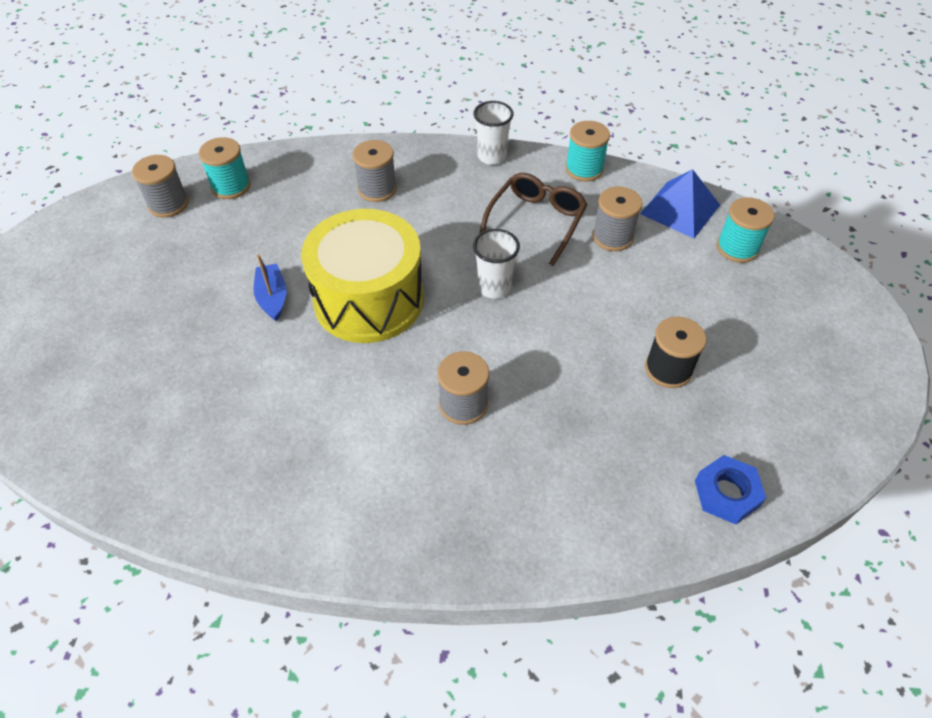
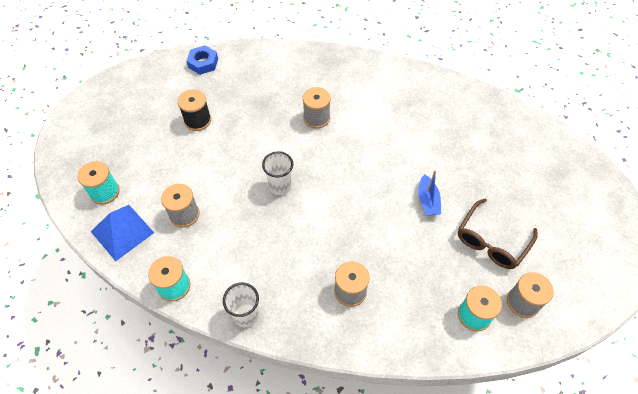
camera: 170 degrees left, 5 degrees up
yellow drum [301,209,424,343] -> none
brown glasses [479,173,588,266] -> brown glasses moved to [458,198,538,269]

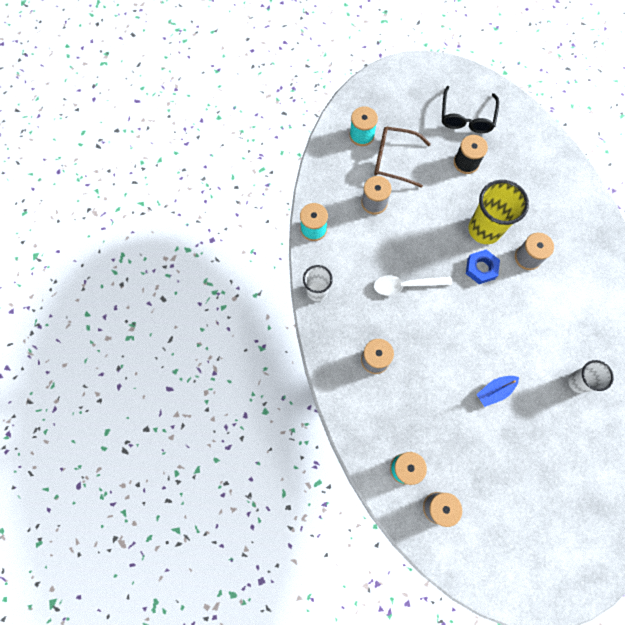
camera: 65 degrees right, 15 degrees up
blue pyramid [91,205,154,261] -> none
blue nut [187,45,218,75] -> blue nut moved to [466,250,500,284]
white cup [262,151,293,195] -> white cup moved to [568,360,614,393]
brown glasses [458,198,538,269] -> brown glasses moved to [374,126,431,188]
none -> white spoon [374,275,452,296]
none -> black glasses [442,86,499,133]
none -> yellow cup [468,180,529,244]

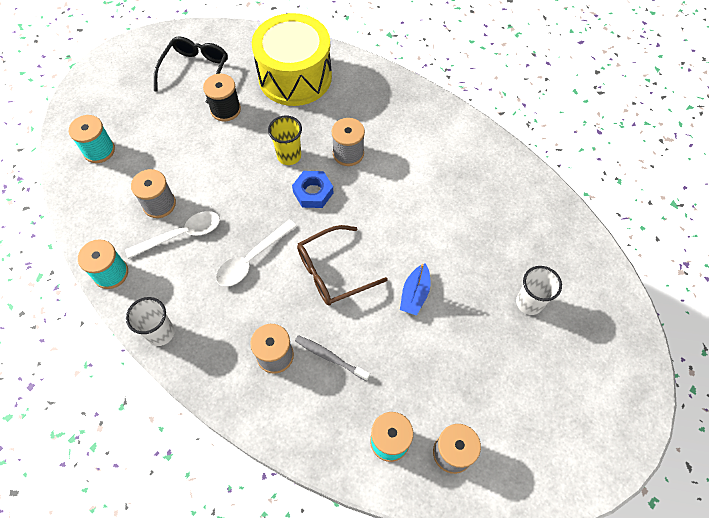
camera: 40 degrees left, 10 degrees down
brown glasses [374,126,431,188] -> brown glasses moved to [297,225,388,306]
black glasses [442,86,499,133] -> black glasses turned 135 degrees counterclockwise [154,36,228,103]
yellow cup [468,180,529,244] -> yellow cup [268,116,302,165], size x0.61
white cup [568,360,614,393] -> white cup moved to [516,266,562,315]
none -> white spoon [125,211,220,259]
none -> yellow drum [252,13,332,106]
none -> grey toothbrush [295,335,370,381]

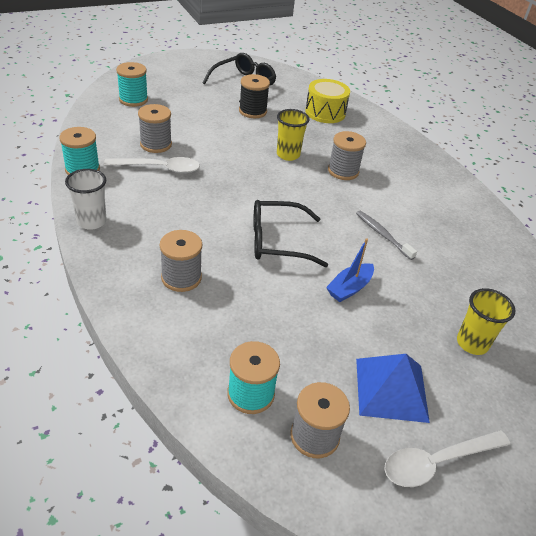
camera: 20 degrees right, 20 degrees down
white spoon [216,219,297,287] -> white spoon moved to [384,430,510,487]
yellow drum [252,13,332,106] -> yellow drum [305,79,350,123], size x0.59
blue nut [292,171,333,208] -> none
grey toothbrush [295,335,370,381] -> grey toothbrush moved to [356,211,417,260]
brown glasses [297,225,388,306] -> black glasses [253,200,328,267]
white cup [516,266,562,315] -> yellow cup [457,288,516,355]
none -> blue pyramid [356,354,430,423]

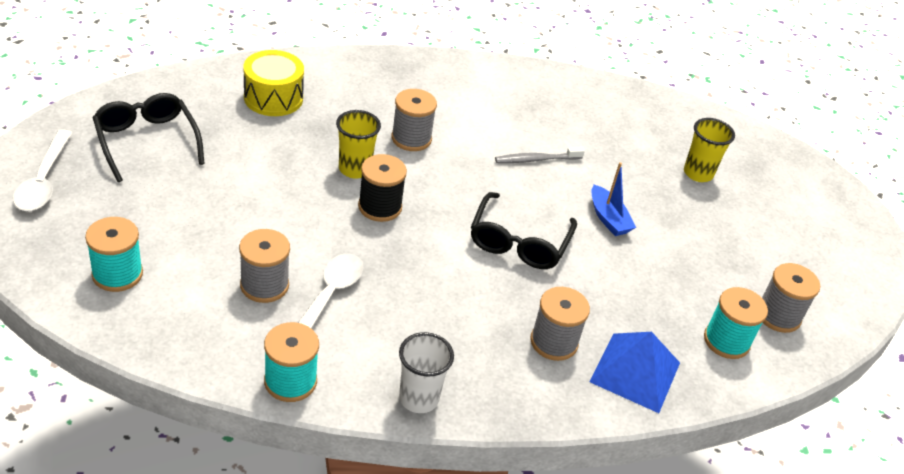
camera: 70 degrees left, 0 degrees up
black spool [239,74,270,118] -> black spool moved to [358,154,407,222]
blue pyramid [356,354,430,423] -> blue pyramid moved to [589,332,680,413]
white spoon [384,430,510,487] -> white spoon moved to [13,129,72,211]

